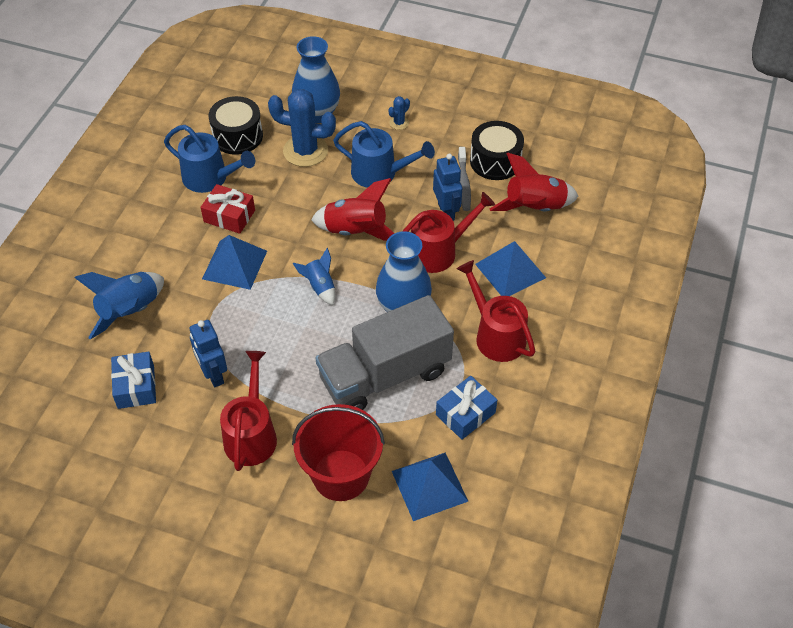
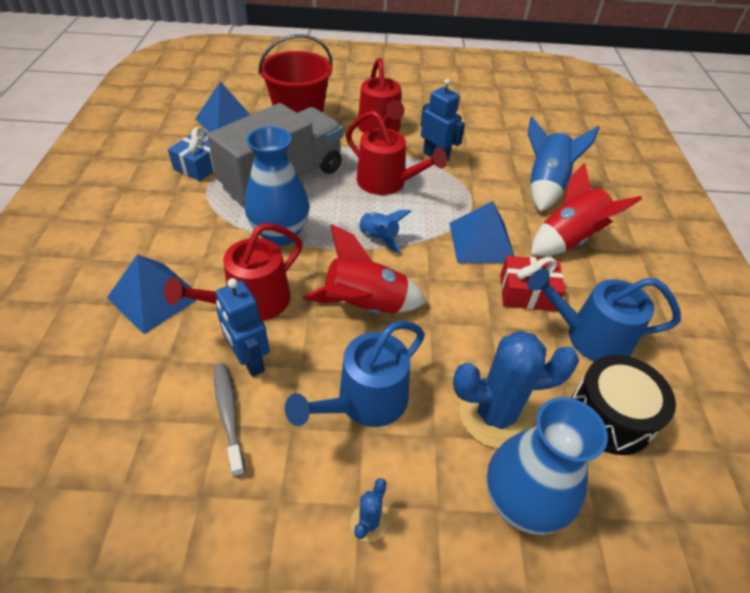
camera: 160 degrees right, 5 degrees down
blue gift [111,352,156,409] -> none
blue watering can [333,121,435,188] -> blue watering can turned 45 degrees counterclockwise [285,321,425,427]
red watering can [457,260,535,362] -> red watering can moved to [346,111,447,195]
black drum [470,121,524,180] -> none
red rocket [490,153,579,211] -> red rocket moved to [531,162,642,256]

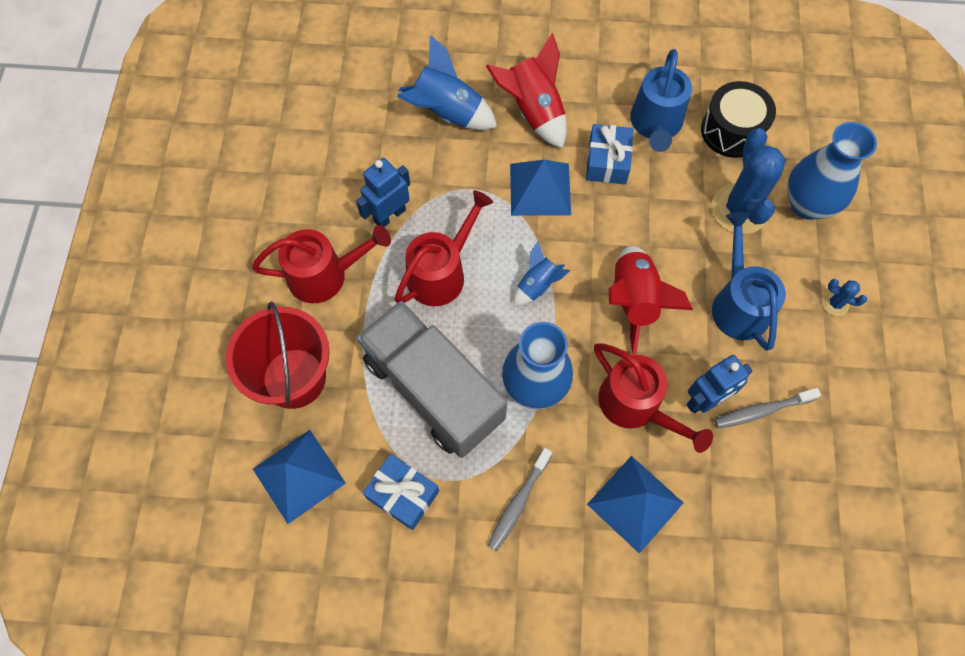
camera: 85 degrees left, 20 degrees up
blue watering can [285,321,425,427] -> blue watering can turned 150 degrees counterclockwise [712,212,786,351]
red gift [500,256,565,311] -> blue gift [586,124,633,185]
none -> grey toothbrush [488,448,552,551]

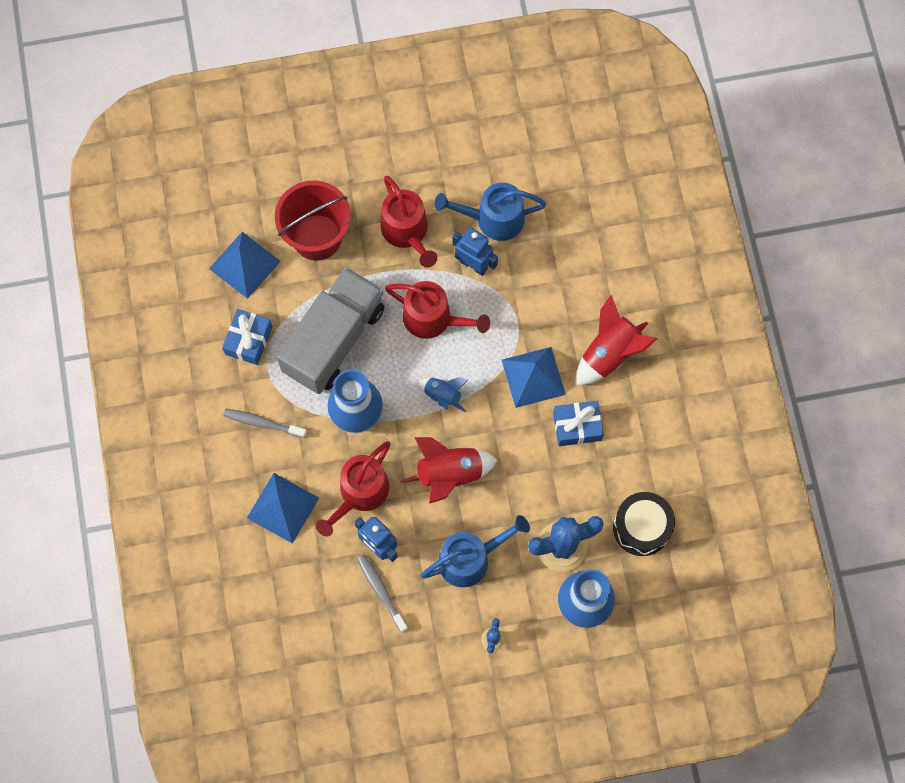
camera: 75 degrees right, 5 degrees up
blue rocket [397,35,497,130] -> none
blue watering can [630,49,692,152] -> blue watering can moved to [434,182,546,241]

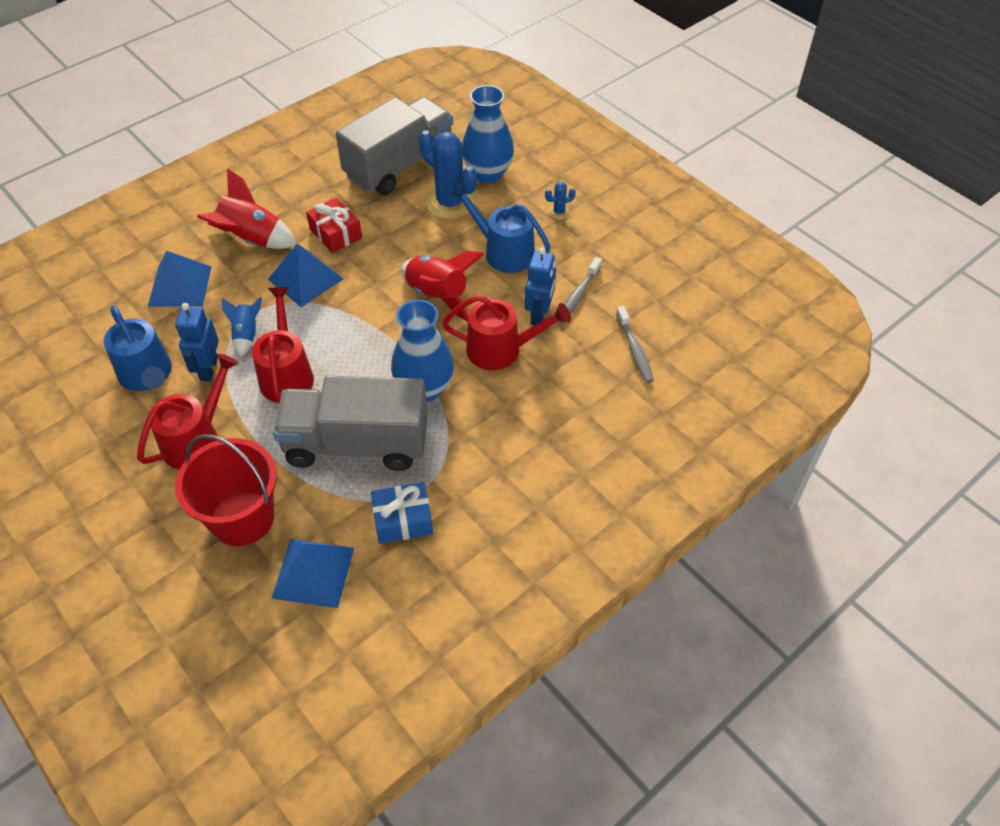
camera: 120 degrees left, 20 degrees down
grey toothbrush [223,409,307,438] -> grey toothbrush moved to [616,306,654,383]
blue pyramid [247,473,319,544] -> blue pyramid moved to [148,251,211,307]
blue rocket [419,377,468,412] -> blue rocket moved to [222,297,262,357]
blue gift [553,401,604,446] -> red gift [306,197,362,253]
black drum [613,492,675,556] -> grey truck [336,97,453,195]

